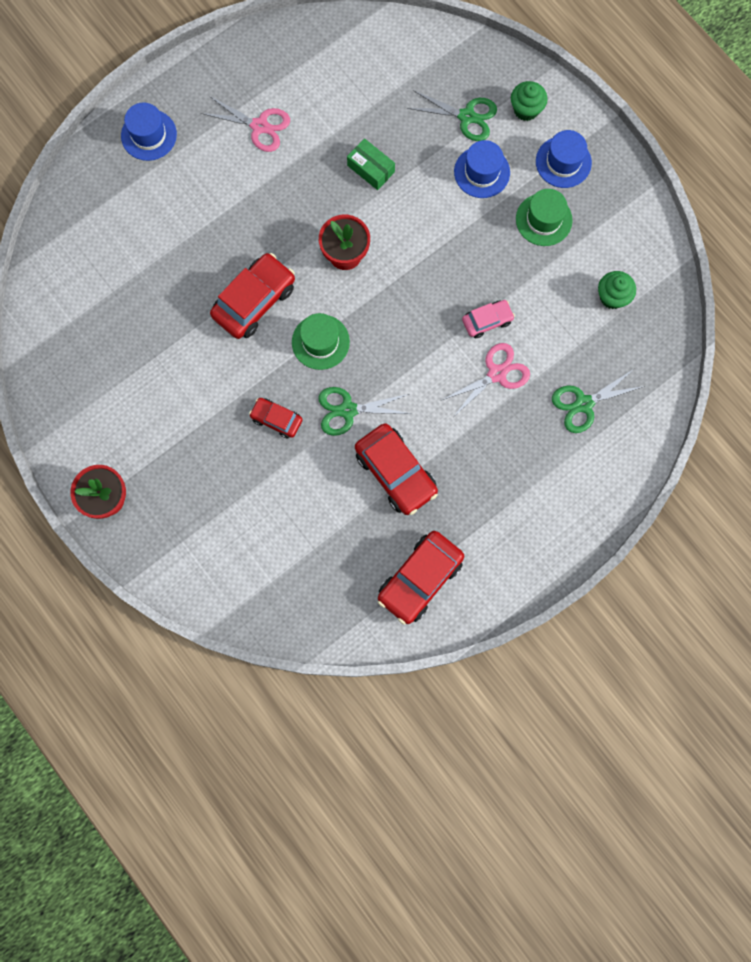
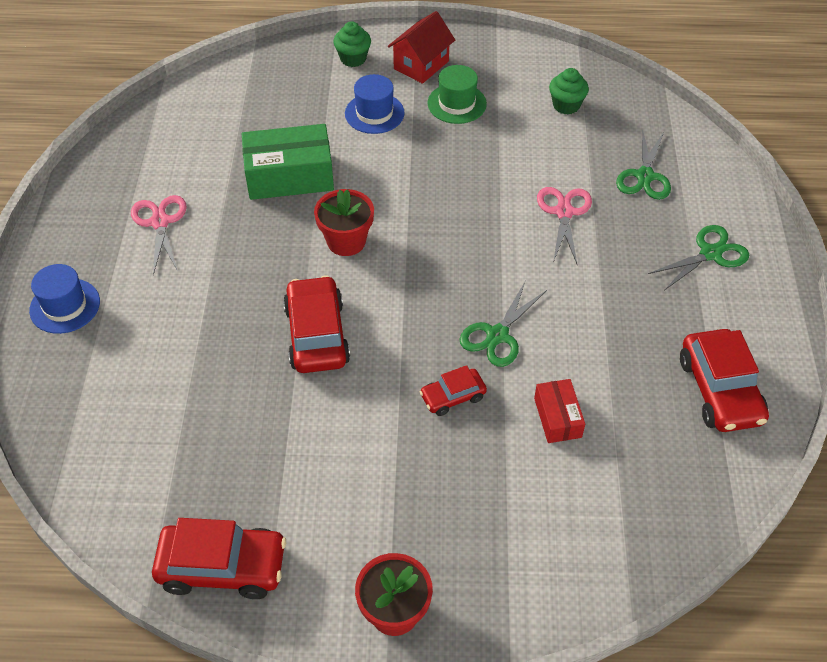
camera: 50 degrees left, 25 degrees down
pink scissors [201,96,290,152] -> pink scissors turned 75 degrees counterclockwise [131,195,187,275]
green hat [292,313,350,370] -> none
green box [347,138,395,190] -> green box [242,124,334,200], size x1.83
red car [355,423,438,515] -> red car moved to [152,518,286,599]
green scissors [407,90,497,141] -> green scissors moved to [648,225,749,291]
pink car [462,300,515,338] -> none
blue hat [536,130,592,188] -> red house [388,11,455,84]
none -> red box [534,379,585,443]

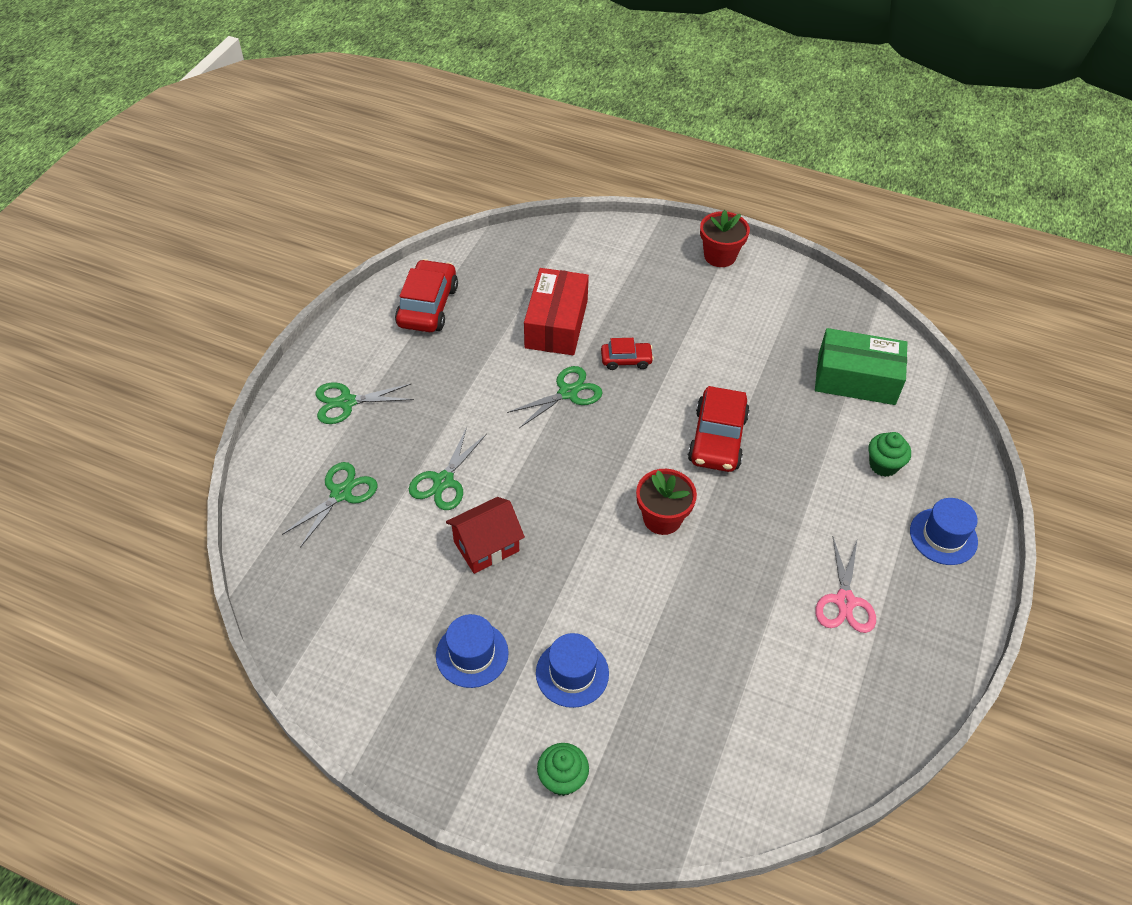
camera: 160 degrees left, 0 degrees up
red car [152,518,286,599] -> none
green box [242,124,334,200] -> green box moved to [815,328,907,405]
red house [388,11,455,84] -> red house moved to [446,497,525,574]
green hat [427,65,487,124] -> blue hat [436,614,509,688]
red box [534,379,585,443] -> red box [524,268,589,355], size x1.83
pink scissors [537,187,592,264] -> green scissors [409,427,487,510]
green cupcake [549,68,589,115] -> green cupcake moved to [869,432,911,477]

